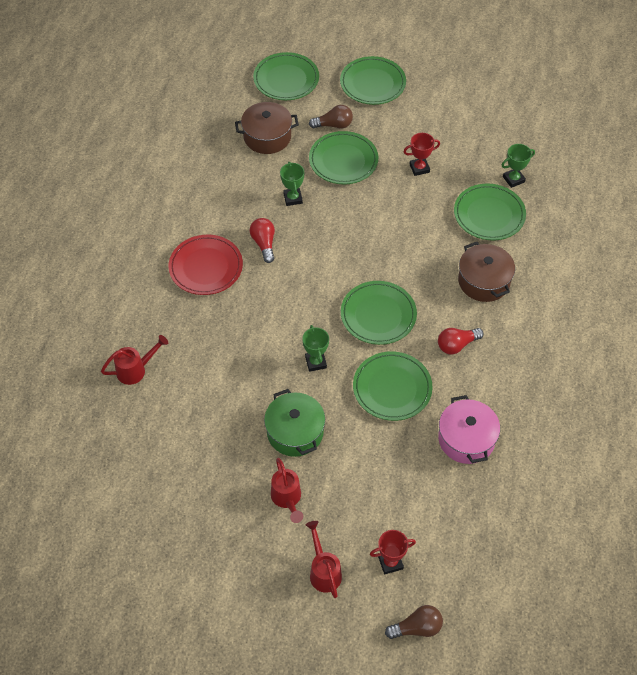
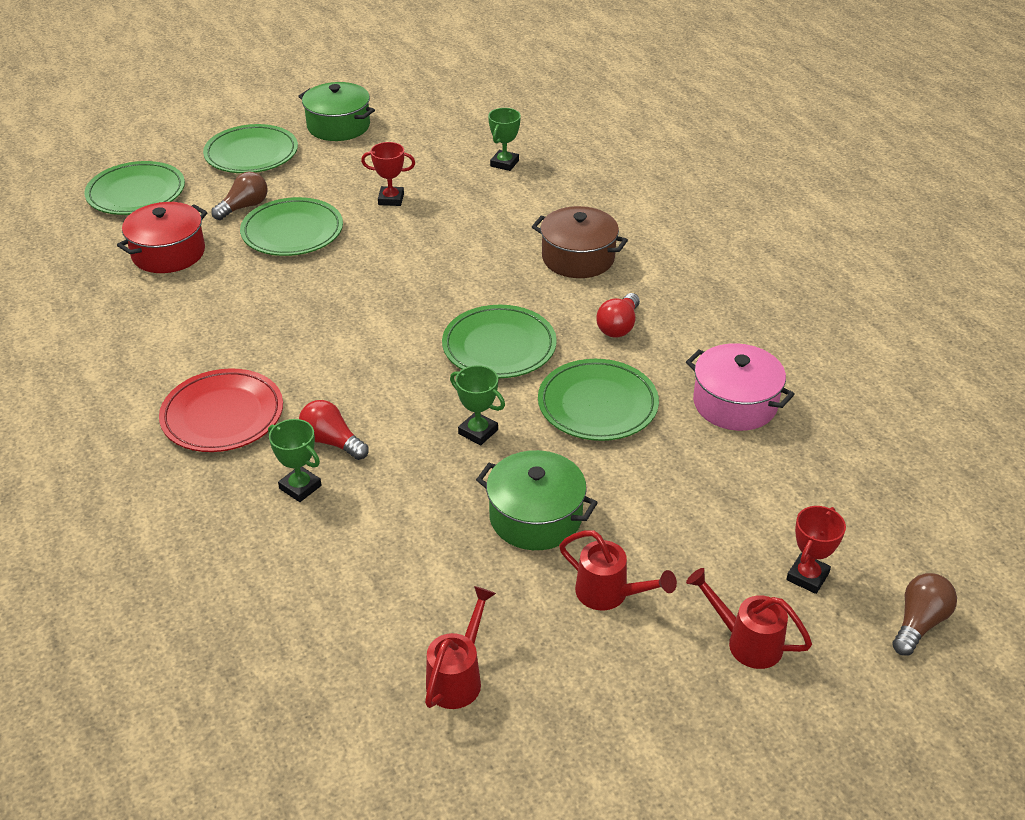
camera: 40 degrees left, 15 degrees down
red watering can [101,335,168,385] -> red watering can moved to [425,586,496,709]
brown pot [235,102,299,154] -> red pot [117,202,208,273]
red light bulb [250,218,275,263] -> red light bulb moved to [299,400,369,460]
green trophy [280,162,304,206] -> green trophy moved to [268,419,322,502]
red trophy [404,133,440,176] -> red trophy turned 60 degrees clockwise [361,142,415,206]
green plate [454,184,526,240] -> none
none -> green pot [298,82,375,141]

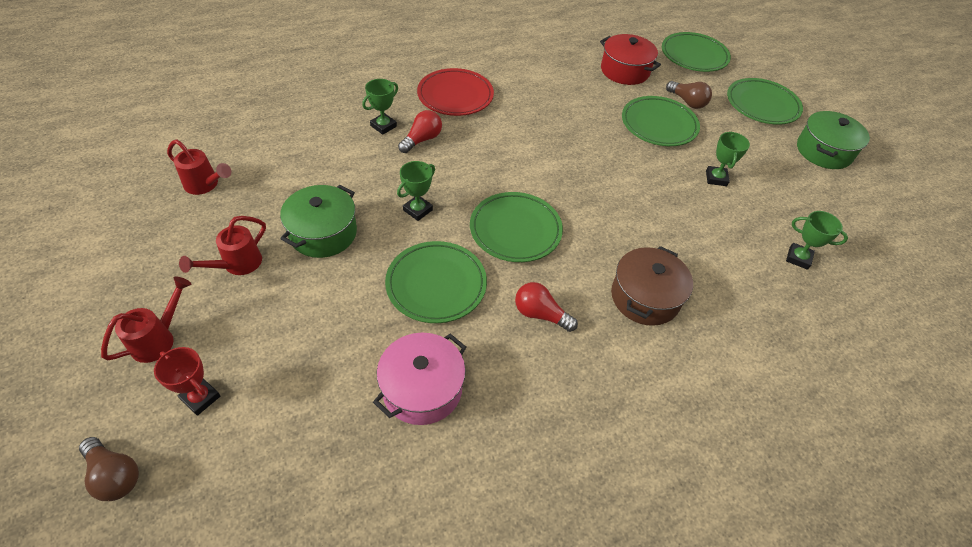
camera: 90 degrees right, 10 degrees up
red trophy [361,142,415,206] -> green trophy [706,131,750,186]

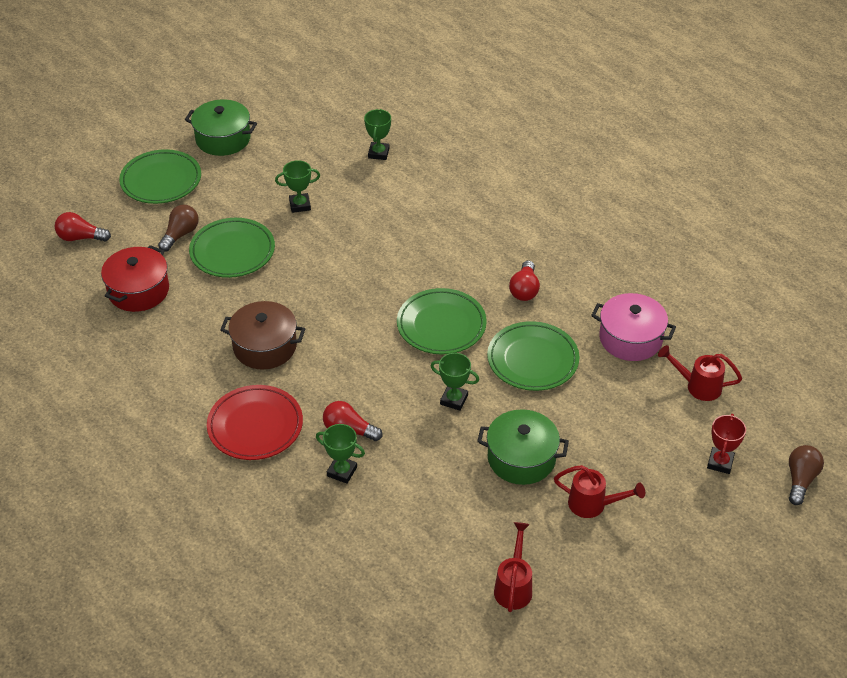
camera: 105 degrees left, 5 degrees down
red watering can [101,277,192,363] -> red watering can moved to [658,345,742,401]
brown pot [611,246,693,326] -> brown pot moved to [220,301,305,370]
green plate [662,32,731,72] -> red light bulb [55,212,111,242]

